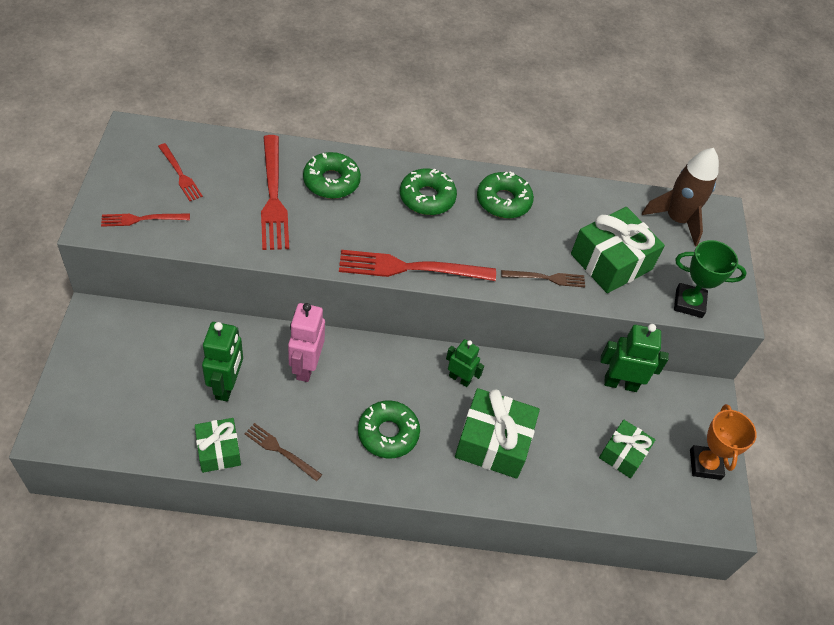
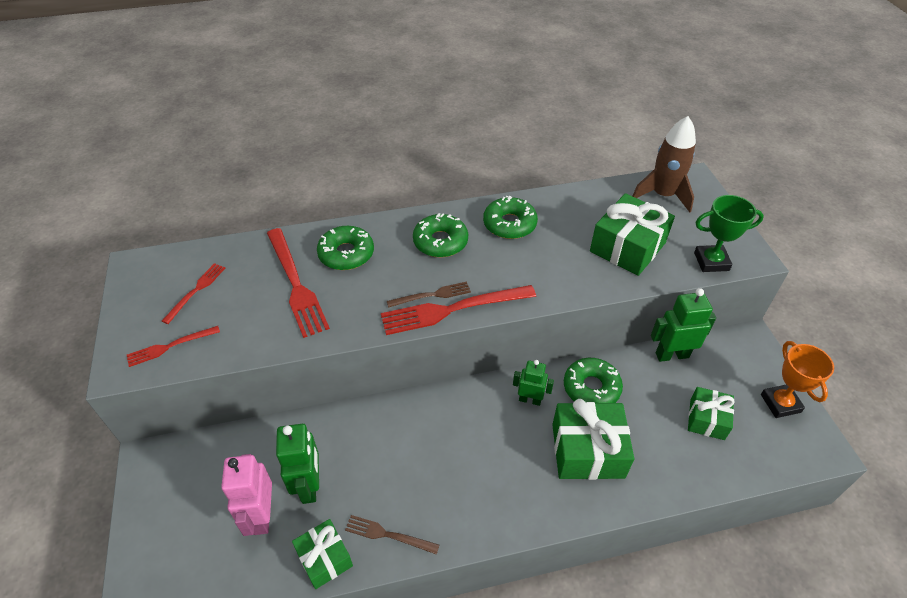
camera: 10 degrees left, 5 degrees down
red fork [158,143,203,201] -> red fork turned 105 degrees counterclockwise [162,263,225,324]
pink robot [288,303,325,382] -> pink robot moved to [221,454,272,536]
green donut [358,400,420,458] -> green donut moved to [564,358,623,403]
brown fork [501,270,585,287] -> brown fork moved to [387,282,471,308]

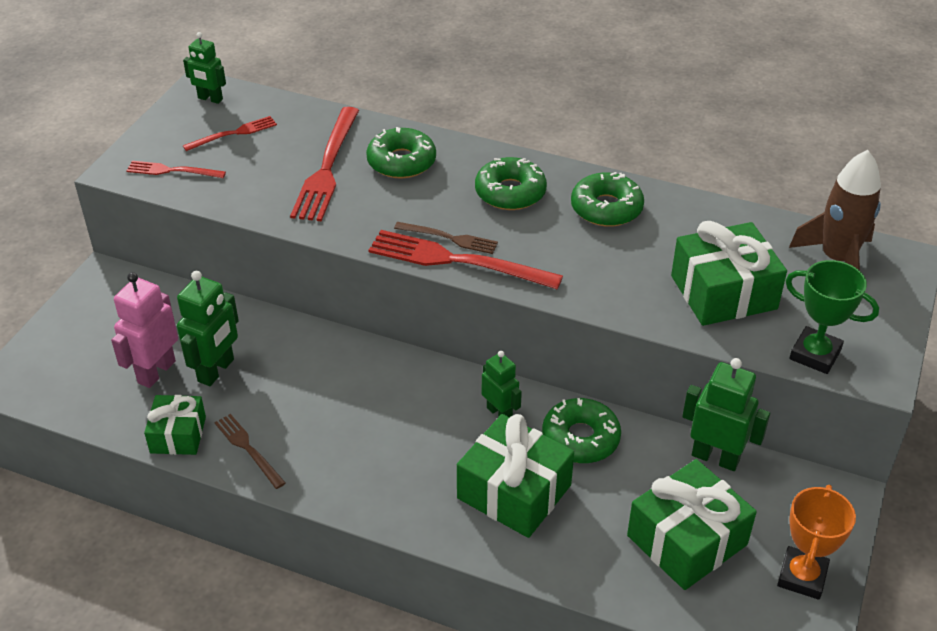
camera: 35 degrees right, 5 degrees down
green gift [688,387,735,440] -> green gift [627,459,757,590], size x1.65
none -> green robot [183,32,226,104]

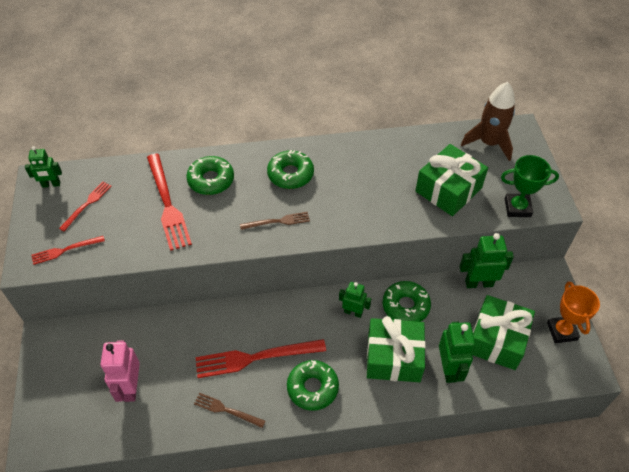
camera: 30 degrees left, 10 degrees up
green gift [144,395,206,455] -> none
green robot [177,271,239,386] -> green robot moved to [439,322,475,383]
red fork [368,230,563,290] -> red fork moved to [196,339,326,378]
green donut [571,172,644,227] -> green donut moved to [287,360,339,411]

